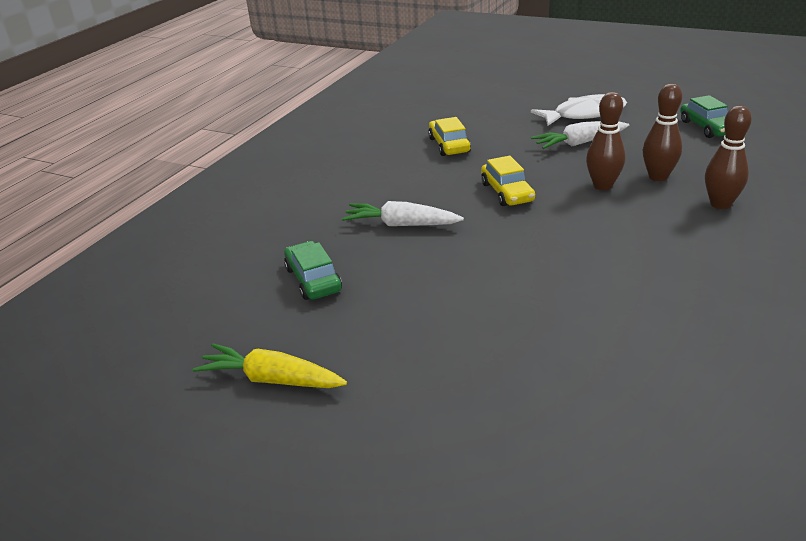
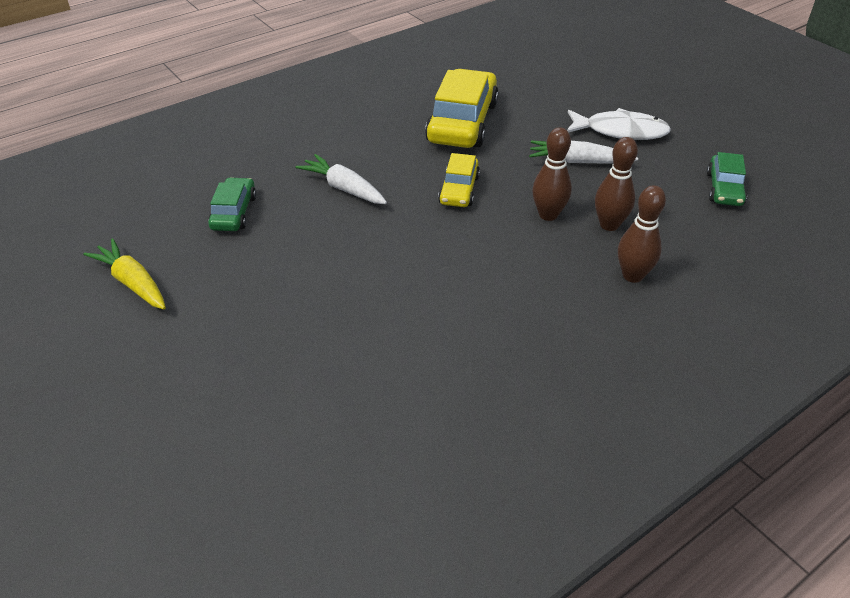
camera: 25 degrees right, 10 degrees up
yellow car [428,117,471,156] -> yellow car [425,69,499,148], size x1.85

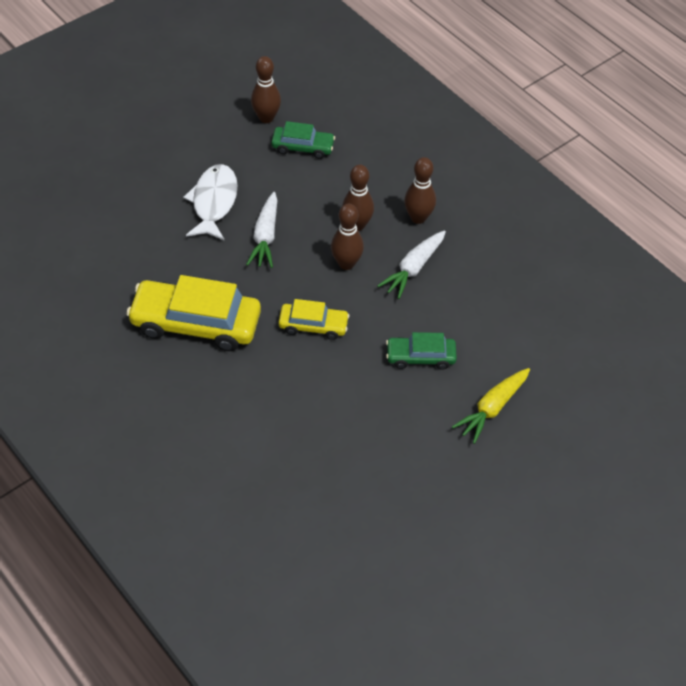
camera: 95 degrees left, 10 degrees up
yellow carrot [83,238,166,309] -> yellow carrot moved to [452,368,530,444]
green car [208,177,256,231] -> green car moved to [386,332,457,370]
white carrot [295,154,387,204] -> white carrot moved to [377,230,446,299]
none -> brown bowling pin [251,56,281,123]

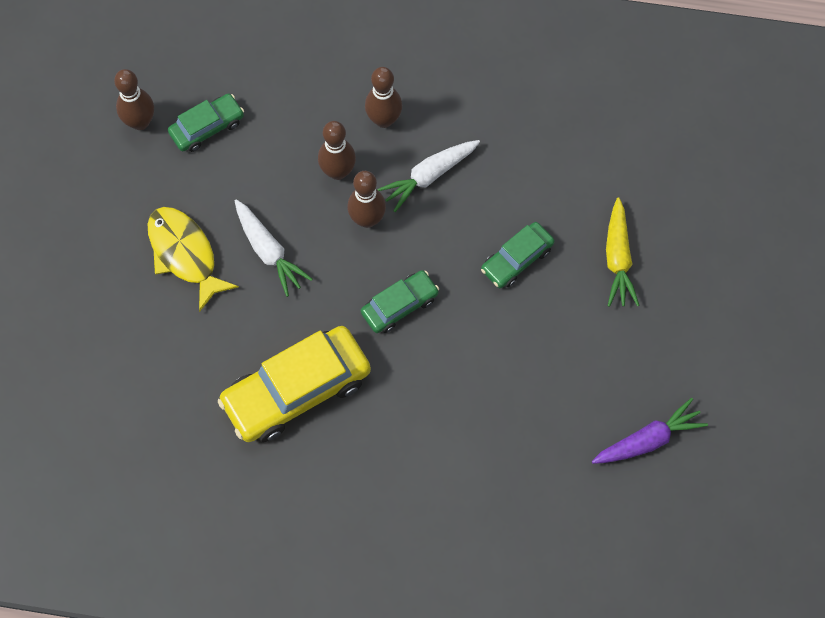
camera: 40 degrees left, 15 degrees up
white fish [183,164,238,240] -> yellow fish [148,207,239,312]
yellow car [279,299,350,340] -> green car [361,270,439,333]
white carrot [377,230,446,299] -> white carrot turned 60 degrees clockwise [377,140,480,212]
none -> purple carrot [592,398,708,464]

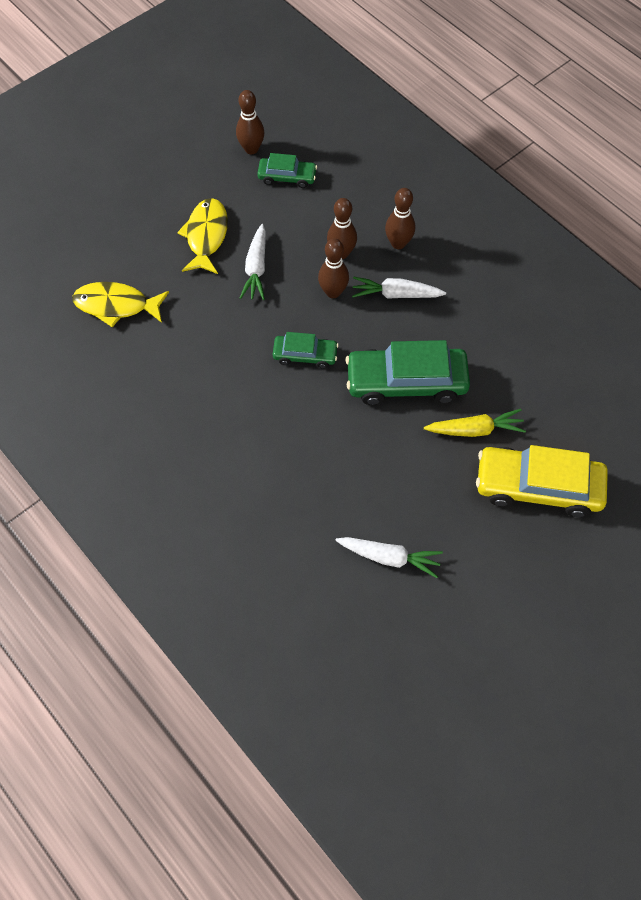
camera: 40 degrees right, 5 degrees down
yellow car [218,326,371,442] -> yellow car moved to [476,445,608,517]
green car [481,222,555,288] -> green car [345,340,470,405], size x1.85
purple carrot [592,398,708,464] -> white carrot [335,537,443,578]
yellow carrot [606,198,639,307] -> yellow carrot turned 135 degrees counterclockwise [424,409,526,437]
none -> yellow fish [72,282,169,328]

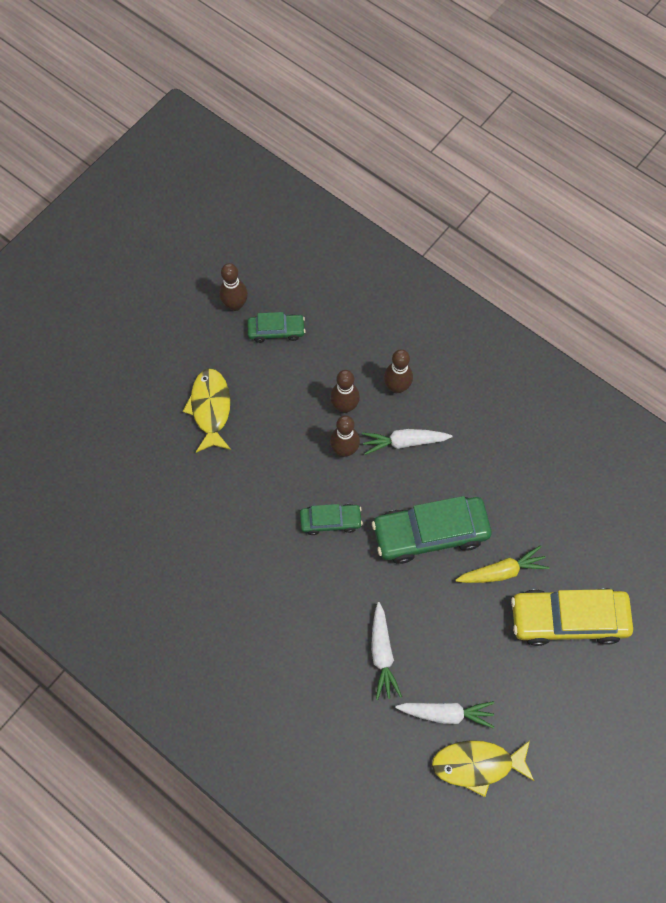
camera: 10 degrees left, 5 degrees up
yellow fish [72,282,169,328] -> yellow fish moved to [432,740,534,797]
white carrot [240,224,266,300] -> white carrot moved to [371,602,402,700]

